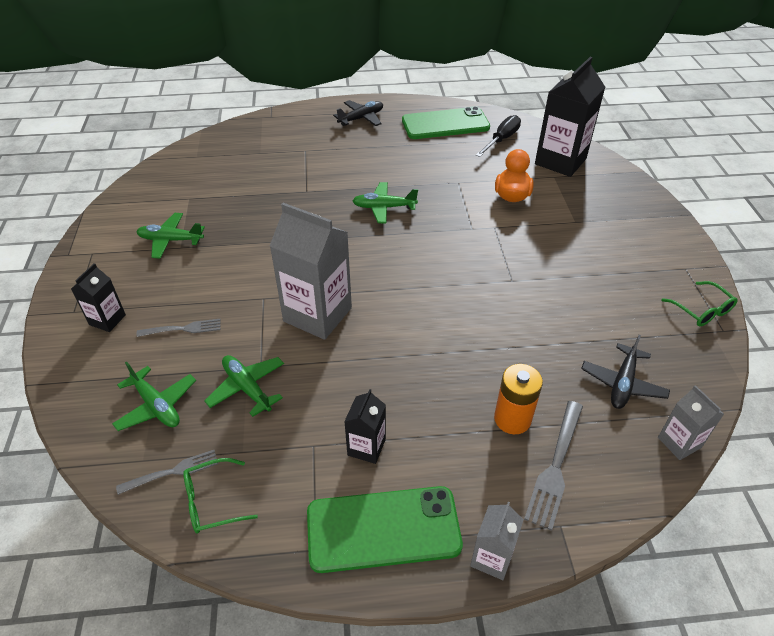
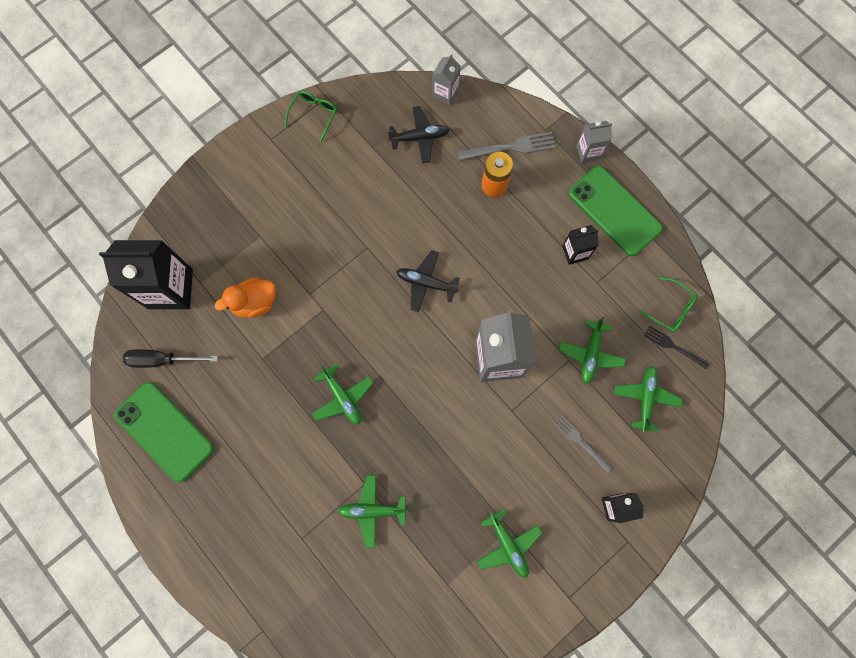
camera: 125 degrees left, 30 degrees up
grey fork [116,450,218,495] -> black fork [644,326,709,369]
black plane [333,100,383,126] -> black plane moved to [396,250,460,312]
none -> green plane [338,475,408,548]

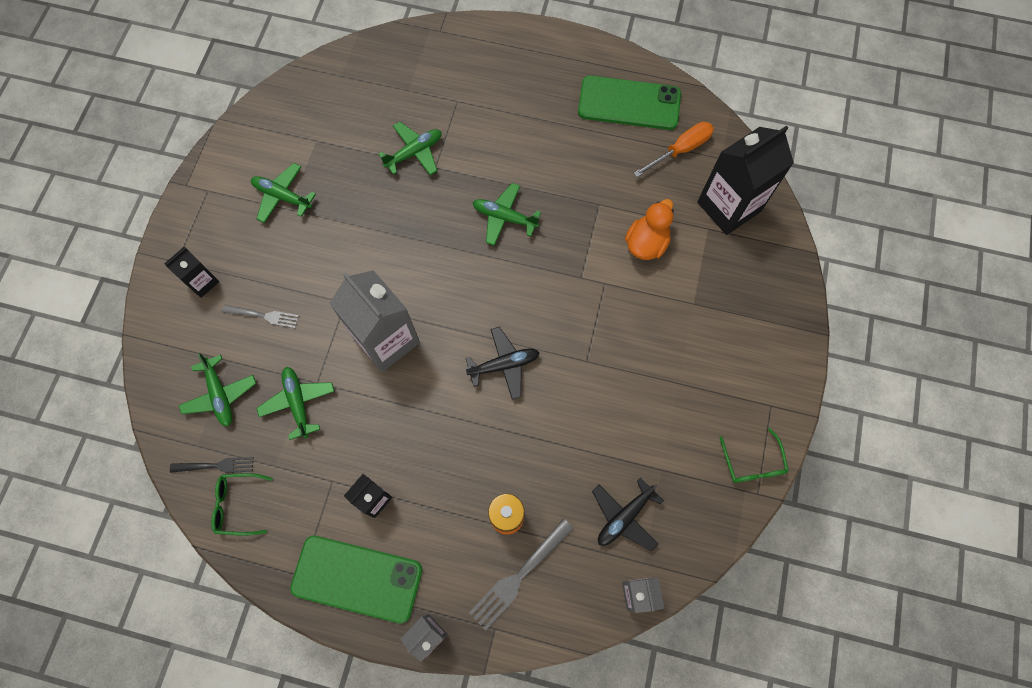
camera: 145 degrees right, 5 degrees down
black screwdriver [123,349,218,368] -> orange screwdriver [634,122,714,177]

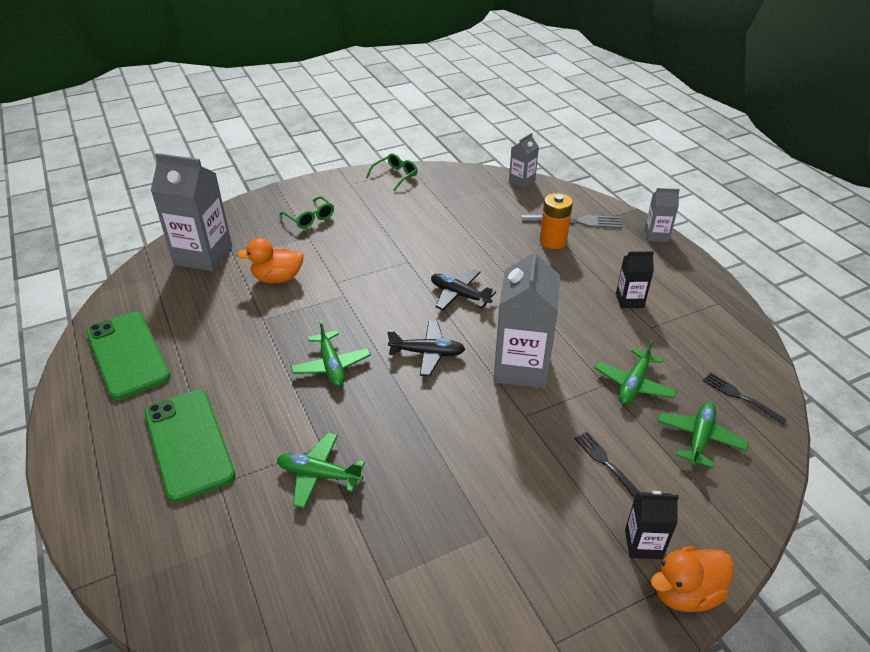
camera: 130 degrees left, 30 degrees down
green glasses [211,473,273,536] -> green glasses moved to [279,196,334,228]
grey fork [222,305,299,328] -> black fork [574,432,639,499]
green plane [251,163,316,223] -> none
green phone [290,536,422,623] -> green phone moved to [145,390,236,503]
black plane [592,477,664,551] -> black plane moved to [387,321,465,376]
orange screwdriver [634,122,714,177] -> none
black carton [697,126,794,235] -> grey carton [150,153,232,271]
none -> orange duck [651,546,734,612]

